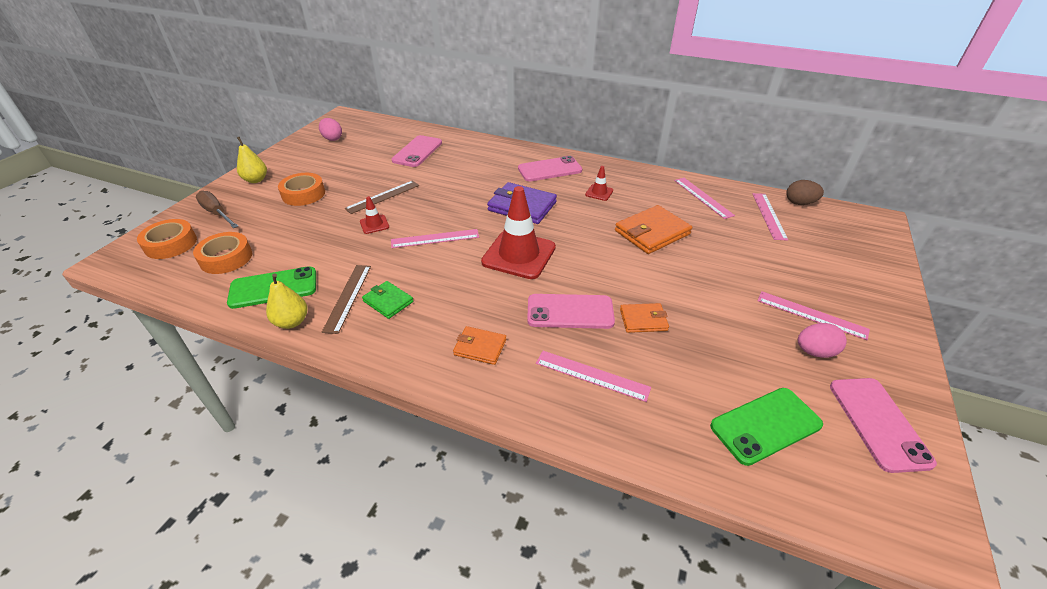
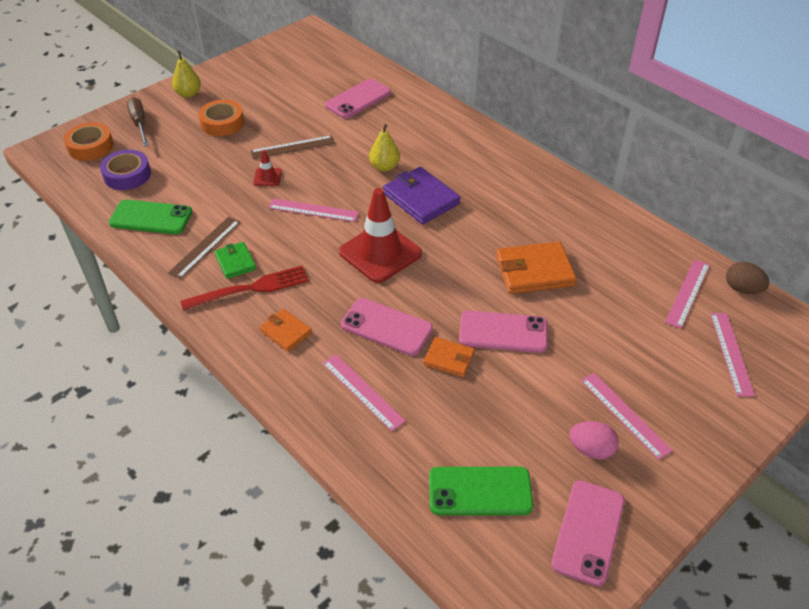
camera: 25 degrees right, 5 degrees up
orange tape [193,232,252,274] -> purple tape [100,150,151,190]
yellow pear [266,273,308,329] -> yellow pear moved to [369,124,400,172]
pink egg [319,118,342,141] -> none
pink phone [518,156,582,182] -> pink phone moved to [459,310,547,353]
red traffic cone [585,166,613,201] -> none
pink ruler [674,178,735,219] -> pink ruler moved to [710,313,755,396]
none -> red fork [180,266,309,311]

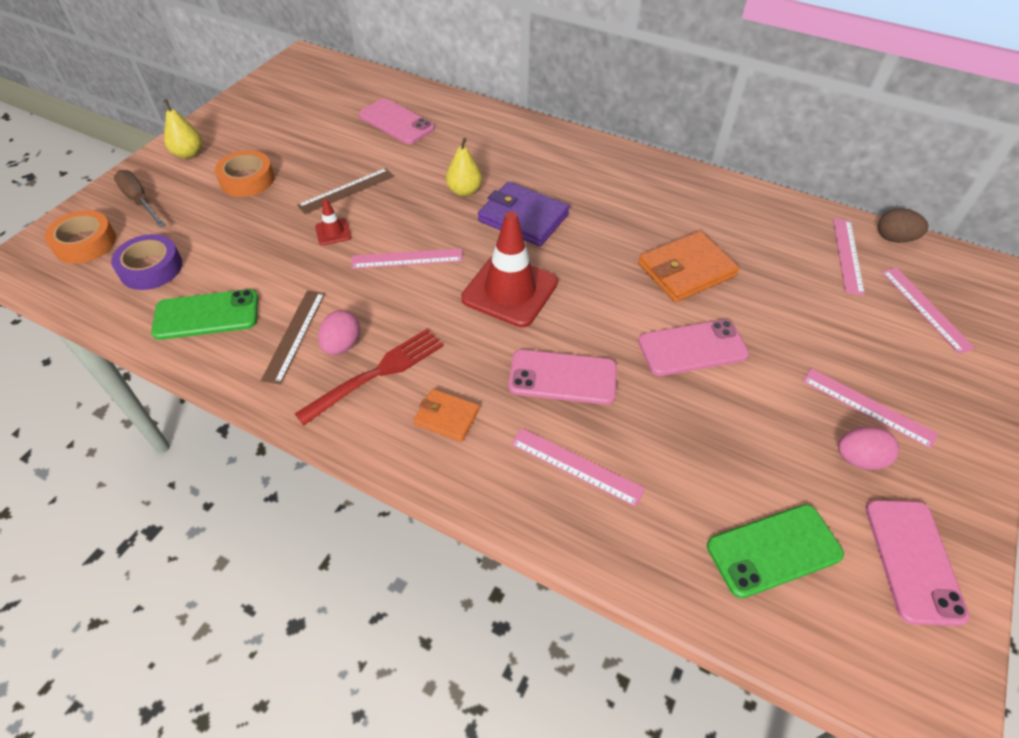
camera: 20 degrees left, 5 degrees up
green wallet [214,242,256,279] -> pink egg [318,310,360,355]
pink phone [325,79,391,119] -> pink phone turned 75 degrees counterclockwise [359,98,435,144]
orange wallet [423,337,475,377] -> none

